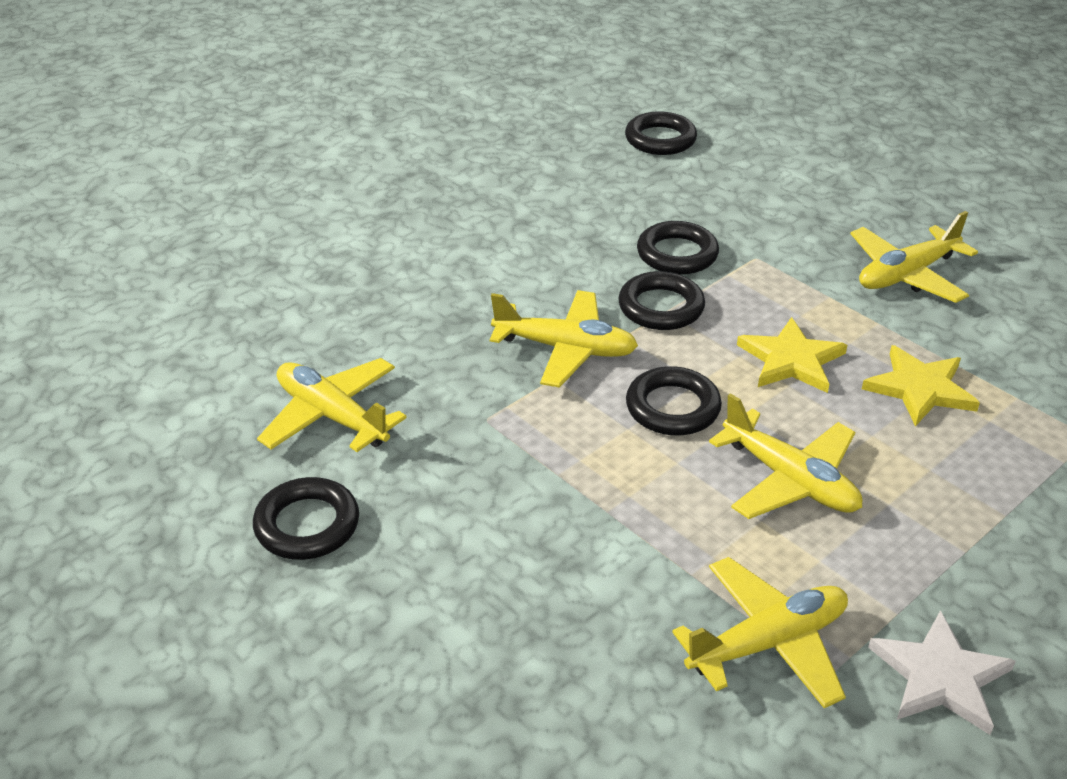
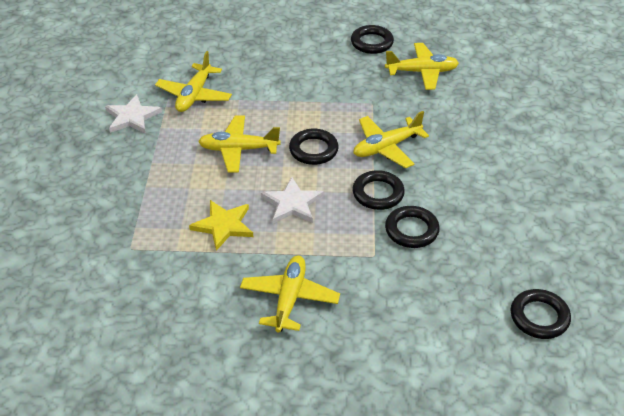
camera: 135 degrees right, 5 degrees up
yellow star [737,317,847,393] -> white star [261,177,324,223]

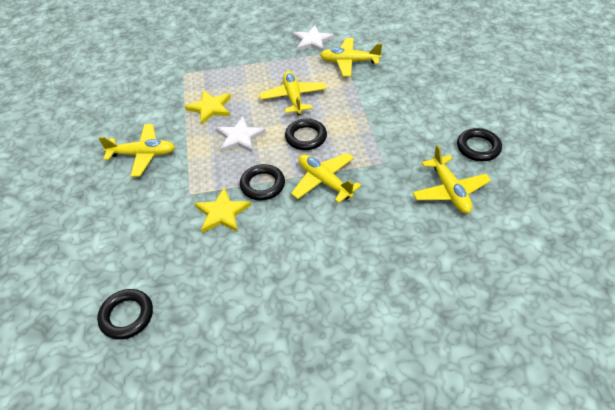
camera: 80 degrees right, 5 degrees up
black ring [385,206,440,248] -> yellow star [194,188,251,233]

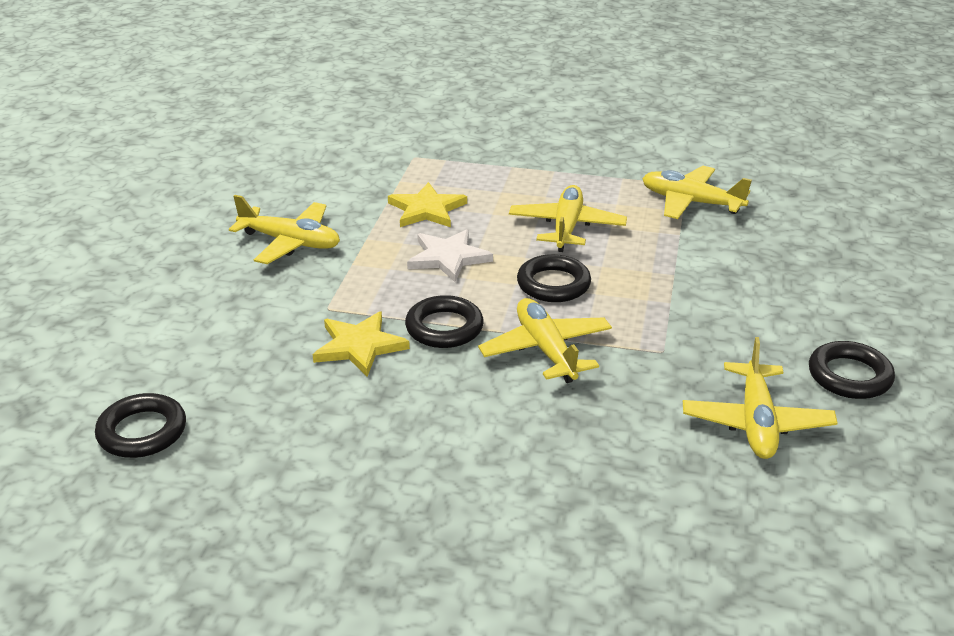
camera: 20 degrees right, 15 degrees down
white star [293,26,334,52] -> none

